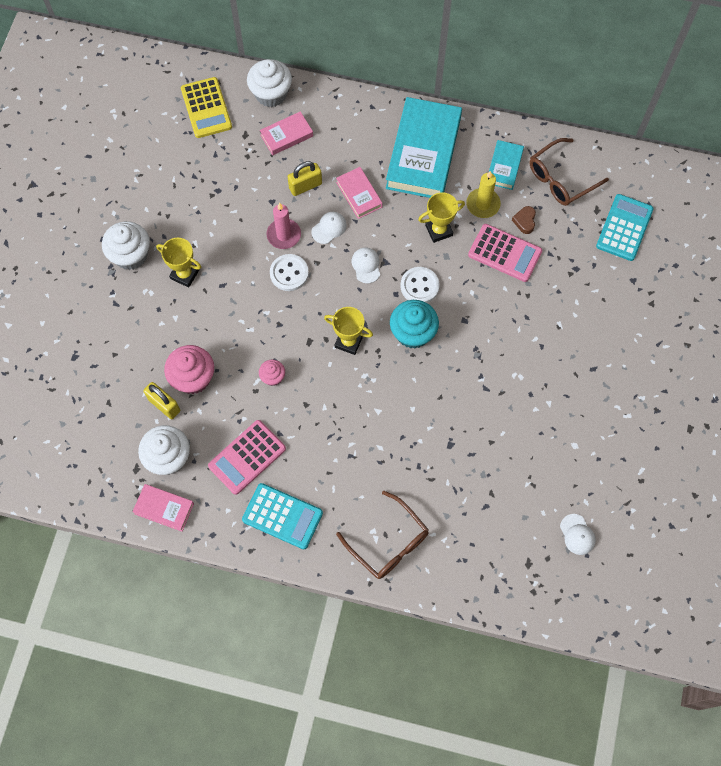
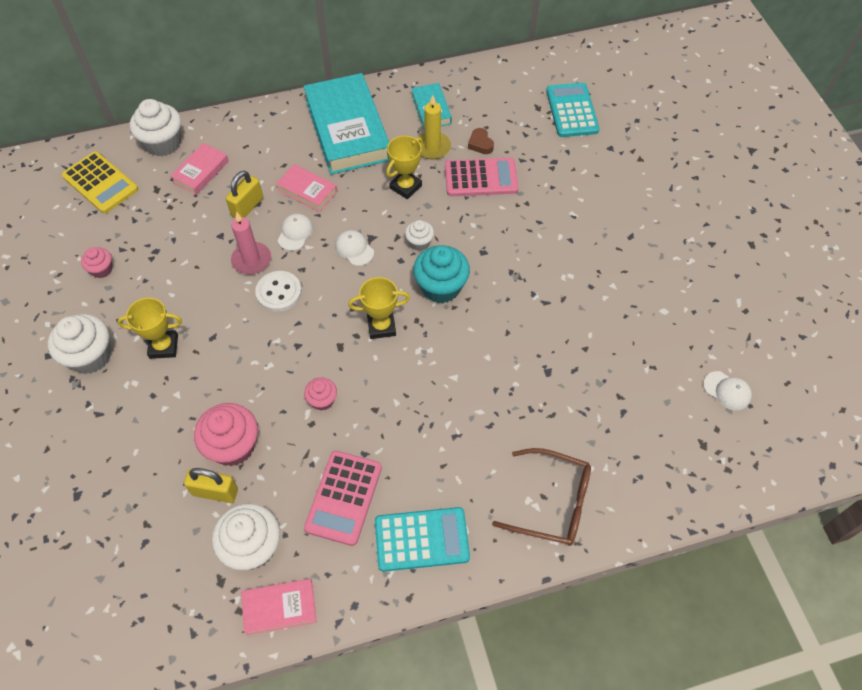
camera: 30 degrees left, 10 degrees down
white button [401,267,440,303] -> white cupcake [405,220,434,251]
brown glasses [530,138,609,206] -> none
none -> pink cupcake [81,247,112,278]

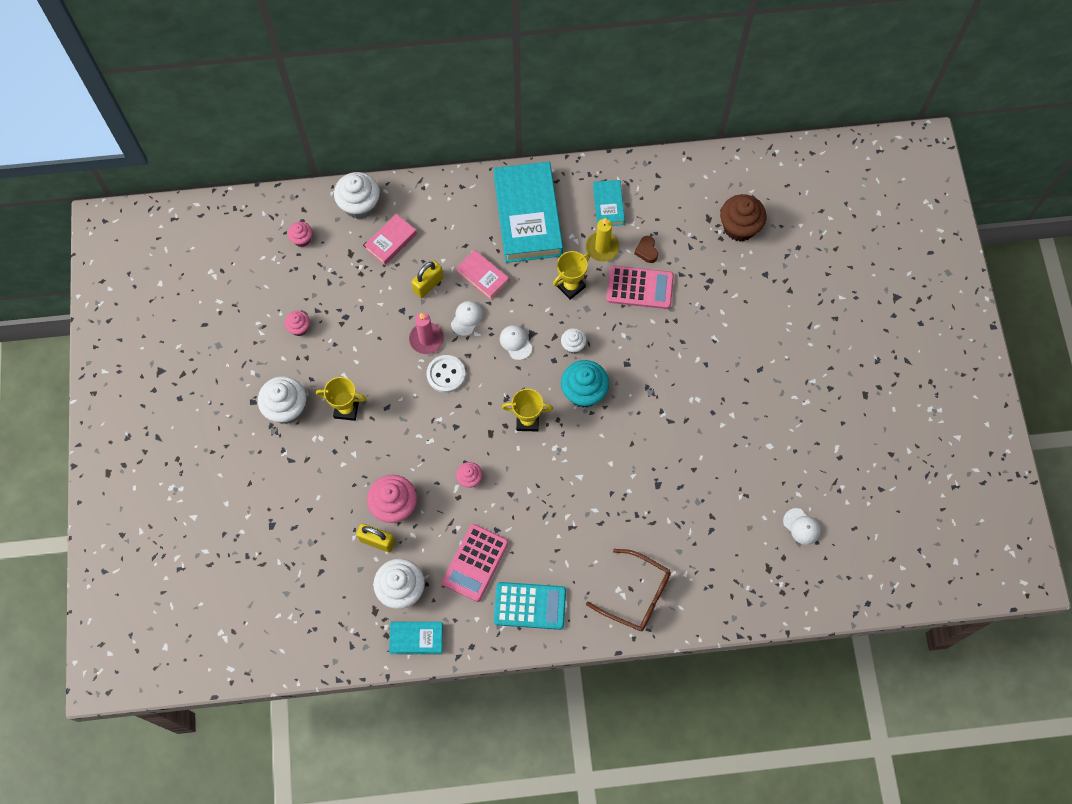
camera: 10 degrees right, 10 degrees up
yellow calculator [62,151,138,214] -> pink cupcake [288,222,313,247]
pink book [241,579,317,635] -> turquoise book [389,622,443,654]
turquoise calculator [546,83,599,137] -> brown cupcake [720,194,766,241]

